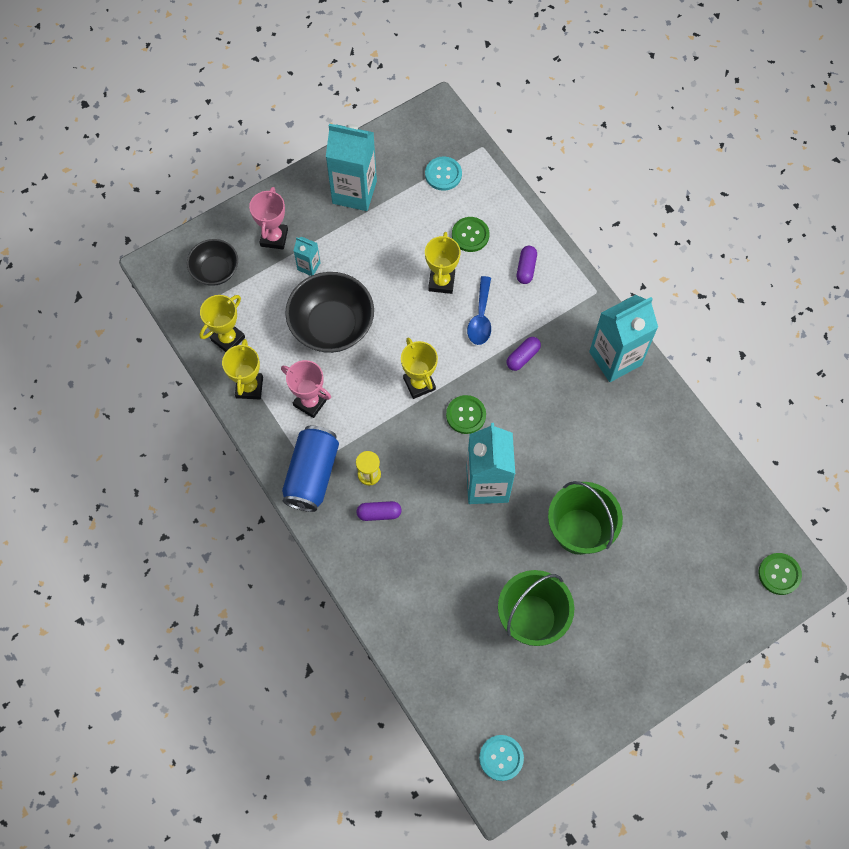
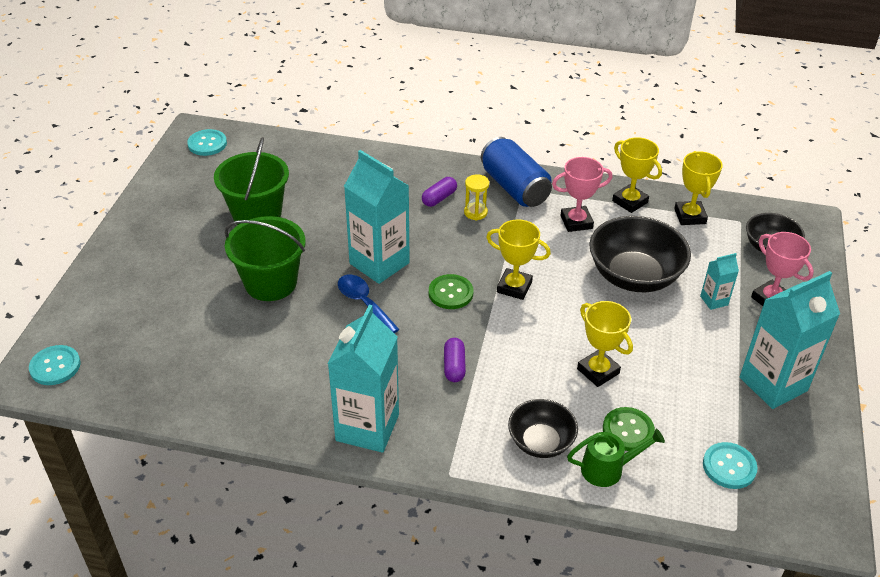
camera: 135 degrees right, 25 degrees down
blue spoon [467,276,491,345] -> blue spoon moved to [338,275,400,333]
purple capsule [517,246,537,284] -> black bowl [508,399,578,458]
green button [758,553,802,595] -> turquoise button [29,345,81,385]
none -> green watering can [567,429,665,487]

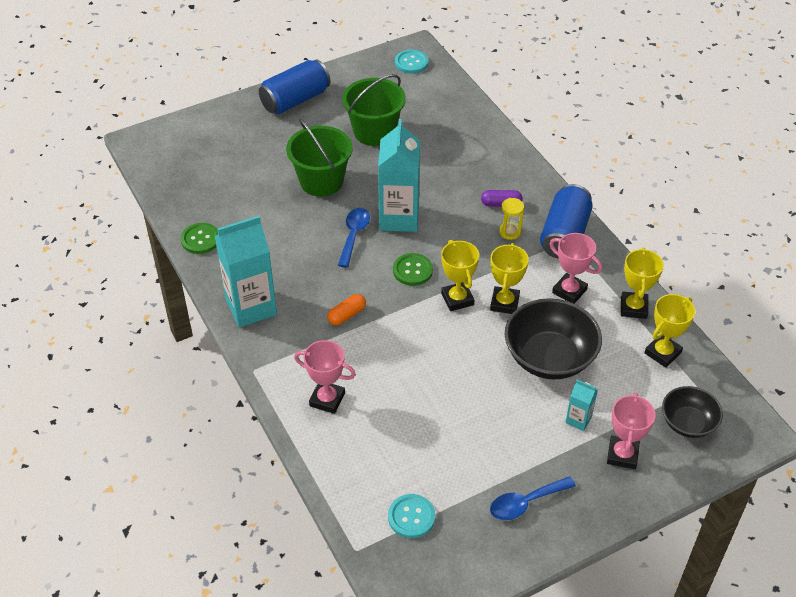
camera: 50 degrees right, 5 degrees up
turquoise button [29,345,81,385] -> none
purple capsule [444,338,466,382] -> orange capsule [327,294,366,325]
black bowl [508,399,578,458] -> pink trophy [294,340,356,414]
green watering can [567,429,665,487] -> none
yellow trophy [577,301,633,387] -> yellow trophy moved to [490,243,529,314]
green button [603,407,655,451] -> green button moved to [181,223,218,254]
turquoise carton [740,271,840,409] -> blue spoon [490,476,576,520]
none -> blue can [259,59,331,114]

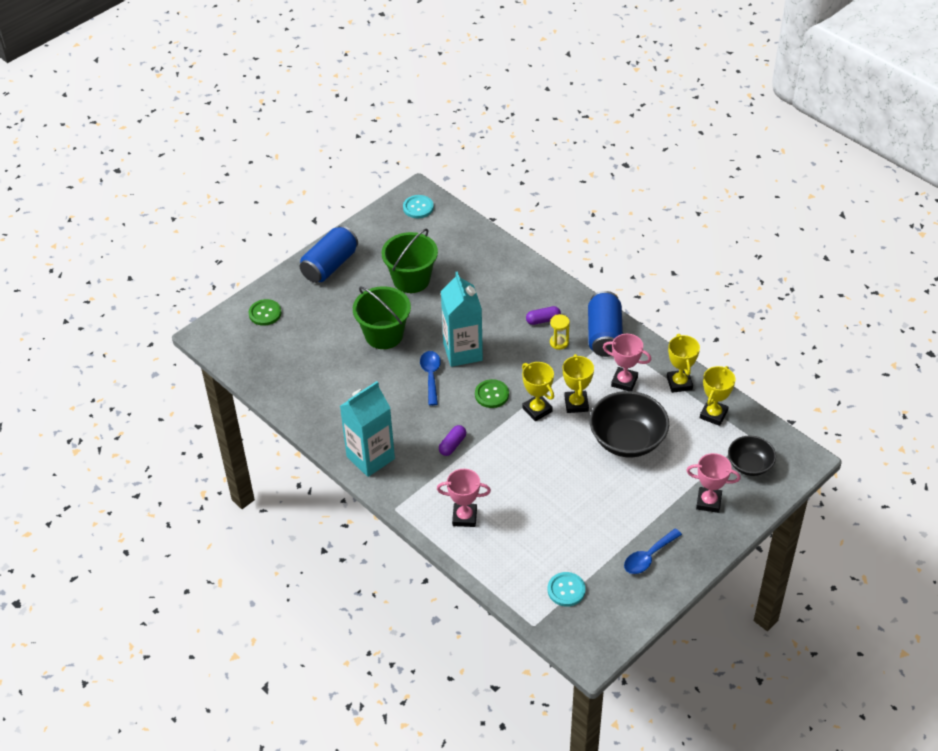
camera: 15 degrees left, 0 degrees up
green button [181,223,218,254] -> green button moved to [248,299,282,326]
orange capsule [327,294,366,325] -> purple capsule [439,425,466,456]
turquoise carton [565,380,598,431] -> none
pink trophy [607,392,656,469] -> pink trophy turned 75 degrees counterclockwise [686,453,741,513]

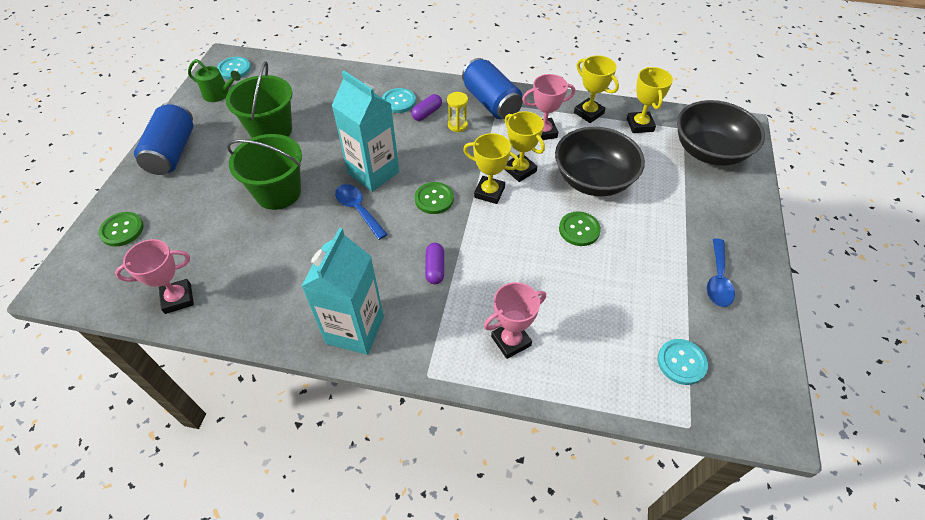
camera: 35 degrees left, 5 degrees up
pink trophy [686,453,741,513] -> pink trophy moved to [115,239,194,314]
black bowl [728,435,776,476] -> black bowl [677,100,765,166], size x1.68
none -> green watering can [188,59,241,102]
none -> turquoise button [382,88,416,113]
none -> green button [559,212,601,246]

